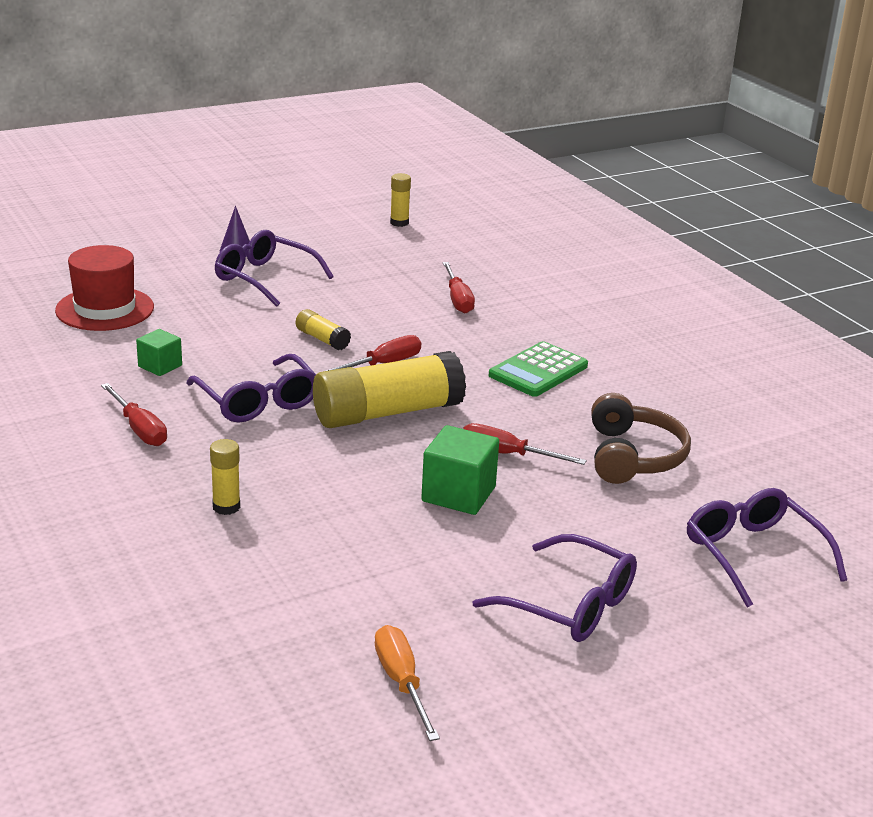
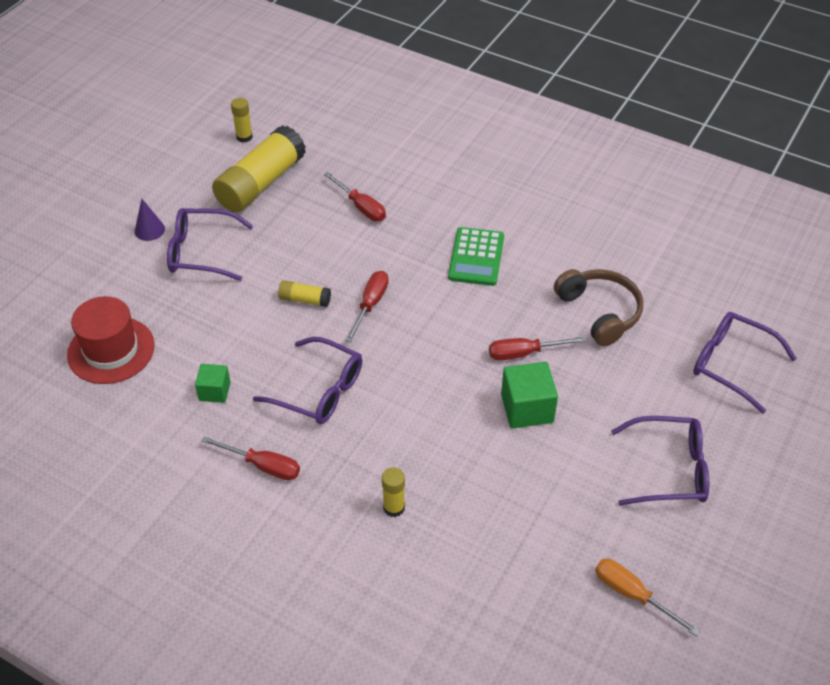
camera: 30 degrees left, 20 degrees up
yellow glue stick [313,351,466,428] -> yellow glue stick moved to [212,125,306,212]

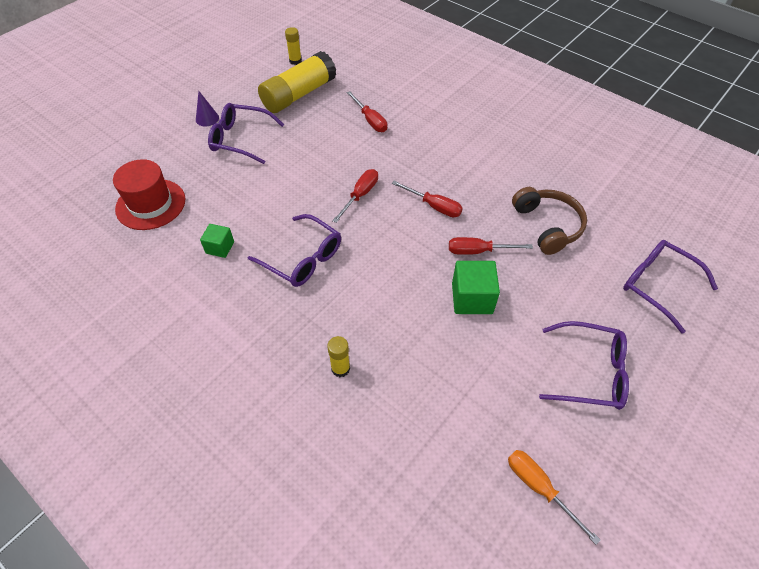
camera: 10 degrees right, 5 degrees up
red screwdriver [201,436,300,480] -> red screwdriver moved to [392,181,463,217]
yellow glue stick [278,280,331,307] -> none
green calculator [448,227,504,286] -> none

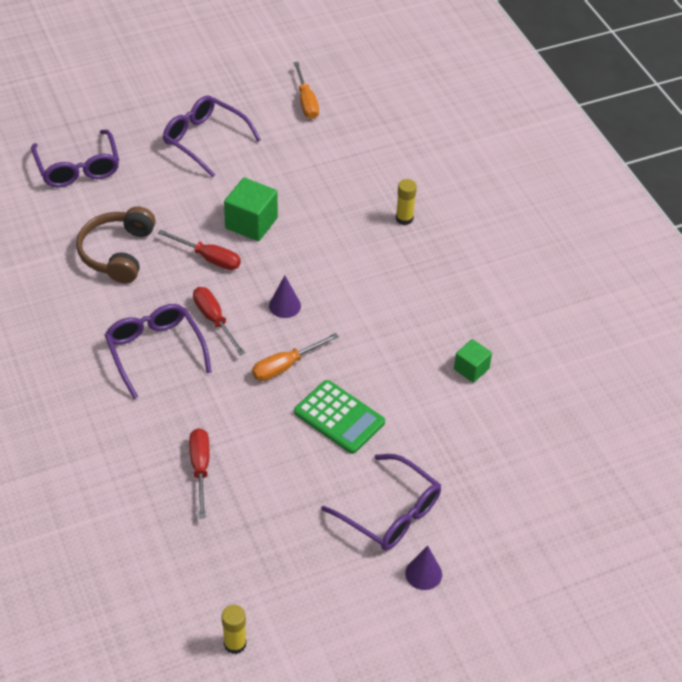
camera: 155 degrees left, 5 degrees down
red hat [113,159,185,230] -> none
purple glasses [248,214,341,287] -> purple glasses moved to [105,304,212,399]
yellow glue stick [258,51,336,113] -> none
red screwdriver [332,169,378,223] -> orange screwdriver [252,333,339,381]
none -> purple cone [269,275,301,318]
none -> green calculator [294,380,385,454]

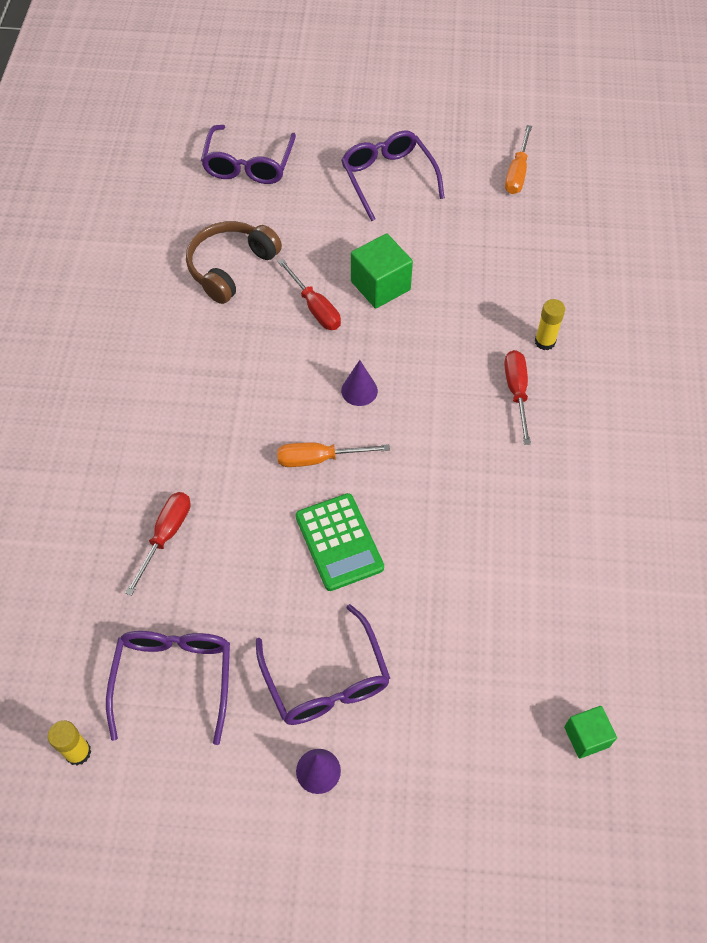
camera: 30 degrees right, 10 degrees up
purple glasses [105,304,212,399] -> purple glasses moved to [106,631,230,745]
red screwdriver [193,287,245,356] -> red screwdriver moved to [504,350,531,445]
green cube [454,339,492,383] -> green cube moved to [564,706,617,759]

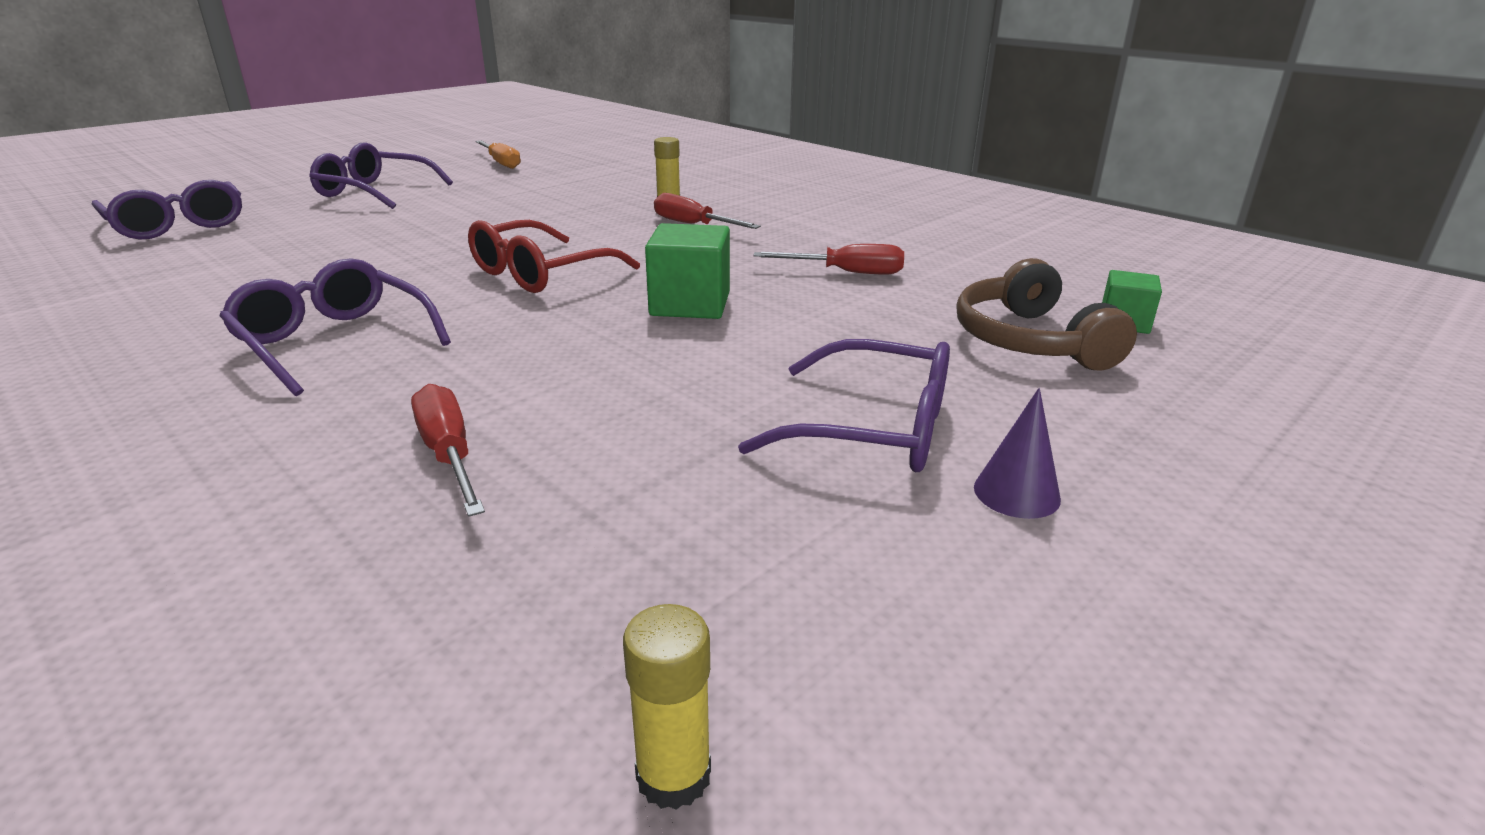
camera: 50 degrees left, 30 degrees down
purple glasses [106,631,230,745] -> purple glasses moved to [219,258,451,396]
brown headphones [186,221,282,304] -> brown headphones moved to [957,258,1137,370]
orange screwdriver [277,443,390,467] -> none
red screwdriver [278,259,341,330] -> red screwdriver moved to [753,244,904,274]
green calculator [296,493,384,591] -> none
purple cone [341,360,378,406] -> red glasses [468,220,640,293]
green cube [351,233,413,308] -> green cube moved to [645,223,730,319]

